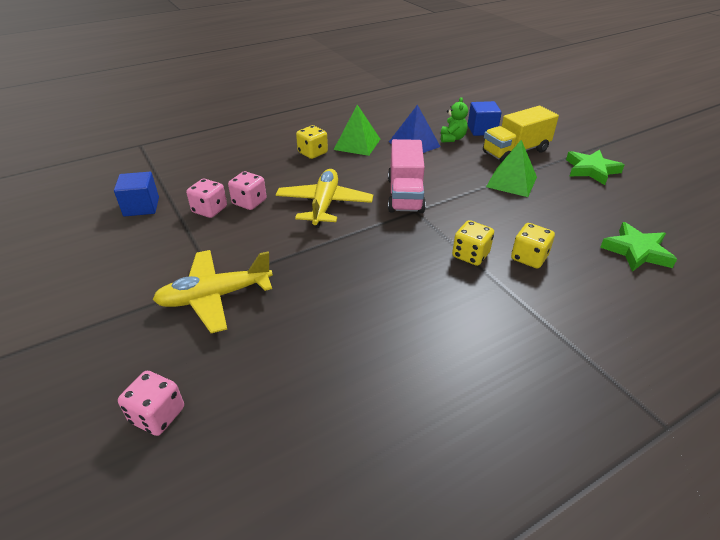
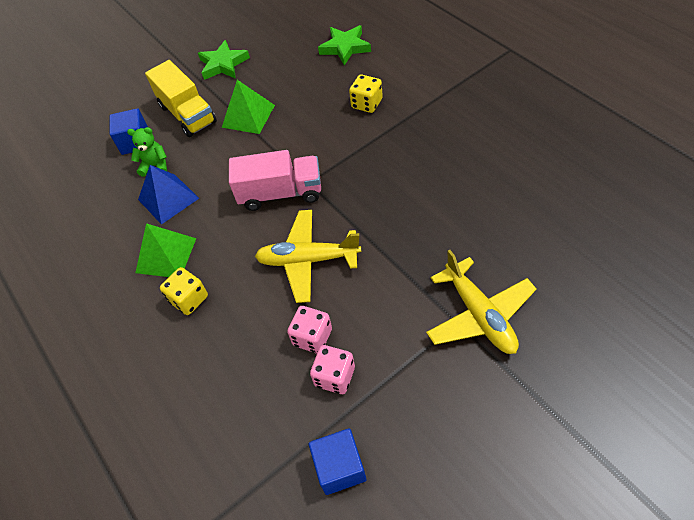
camera: 90 degrees left, 15 degrees up
pink dice [118,371,184,436] -> none
yellow dice [452,220,494,266] -> none

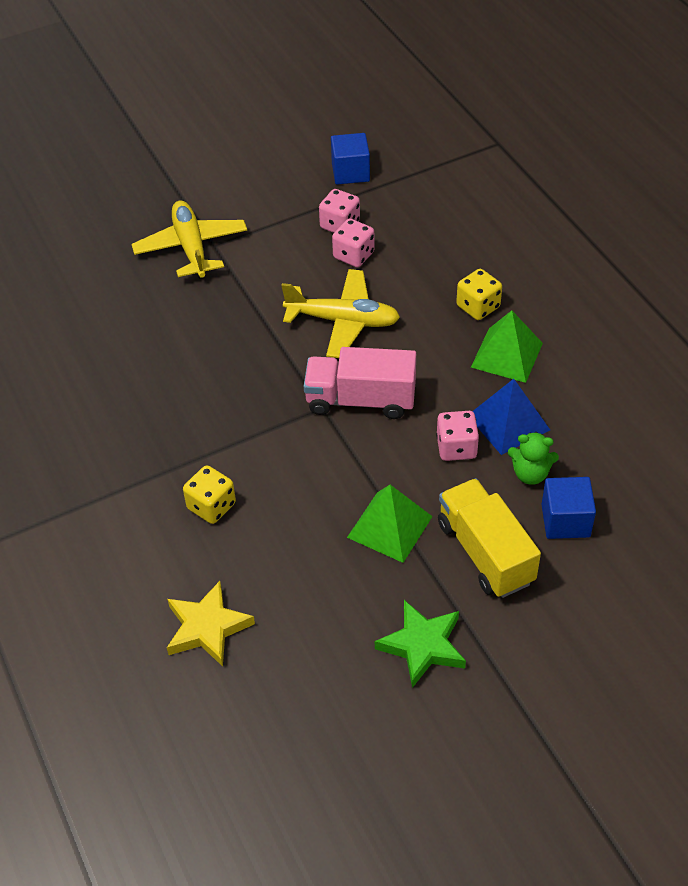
camera: 175 degrees left, 5 degrees down
green star [318,25,371,65] -> yellow star [167,581,255,666]
none -> pink dice [436,411,479,461]

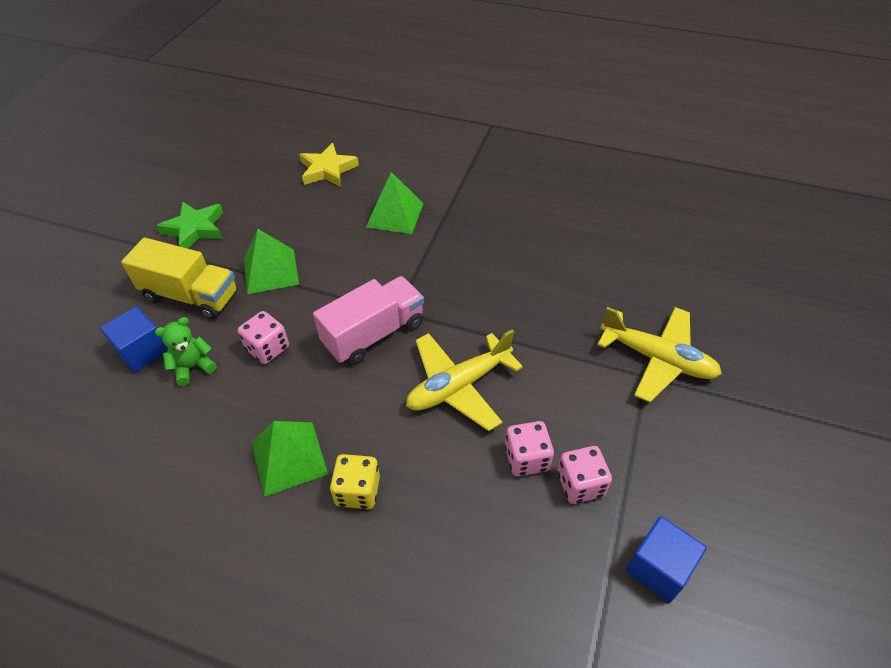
camera: 135 degrees right, 0 degrees up
yellow dice [183,465,236,524] -> green pyramid [366,172,424,234]
blue pyramid [473,379,550,455] -> none

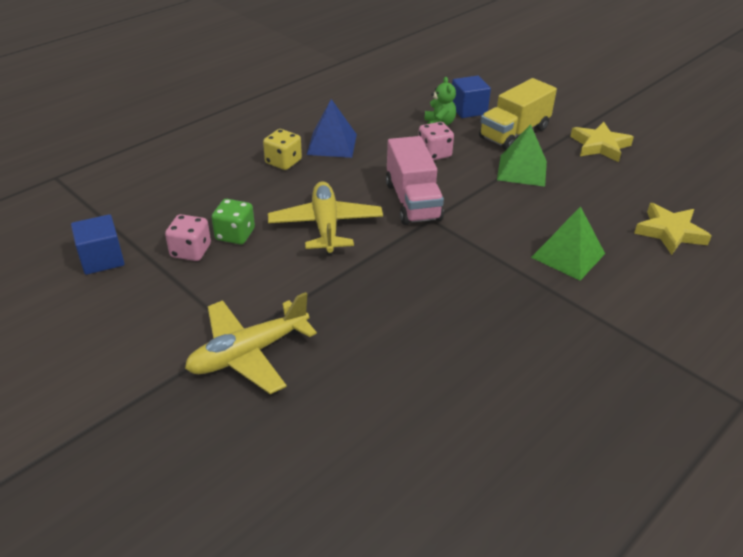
camera: 115 degrees right, 10 degrees down
green star [156,201,224,249] -> yellow star [570,122,634,162]
green pyramid [251,421,328,497] -> blue pyramid [307,99,357,158]
pink dice [505,421,554,476] -> green dice [211,199,255,244]

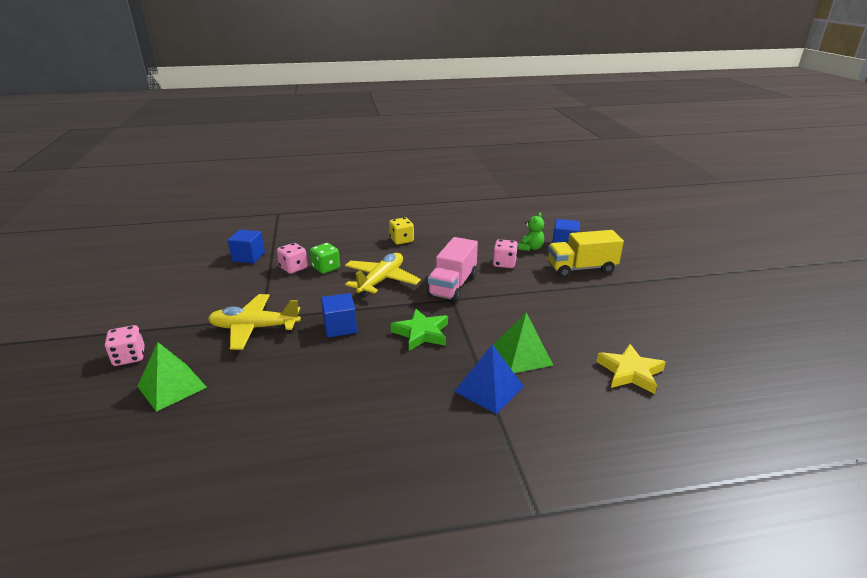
camera: 35 degrees right, 10 degrees down
blue pyramid [307,99,357,158] -> blue pyramid moved to [454,344,524,414]
green pyramid [497,124,547,187] -> green pyramid moved to [137,342,207,412]
yellow star [570,122,634,162] -> none
none -> pink dice [105,325,145,366]
none -> blue cube [321,293,357,338]
none -> green star [391,308,448,351]

